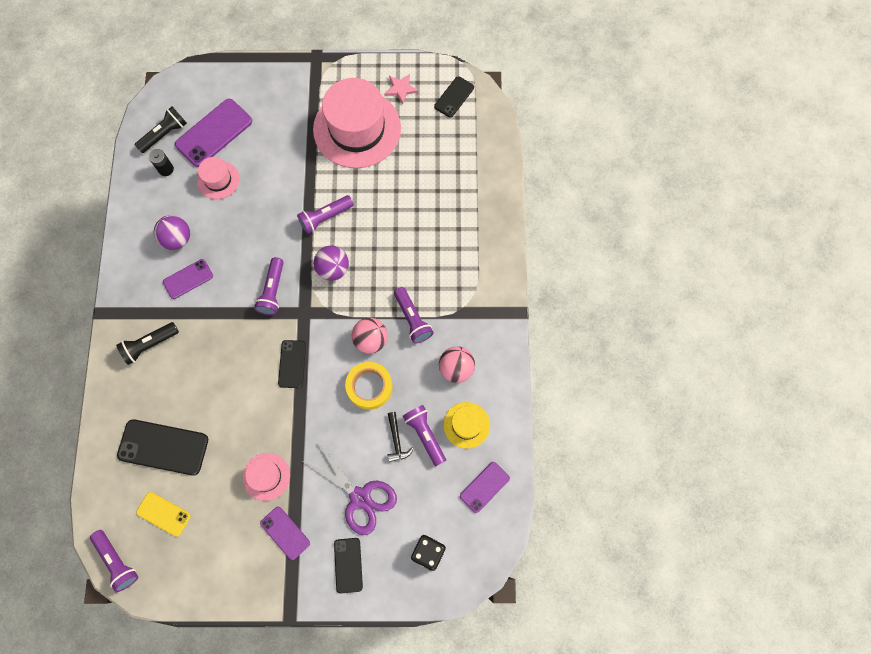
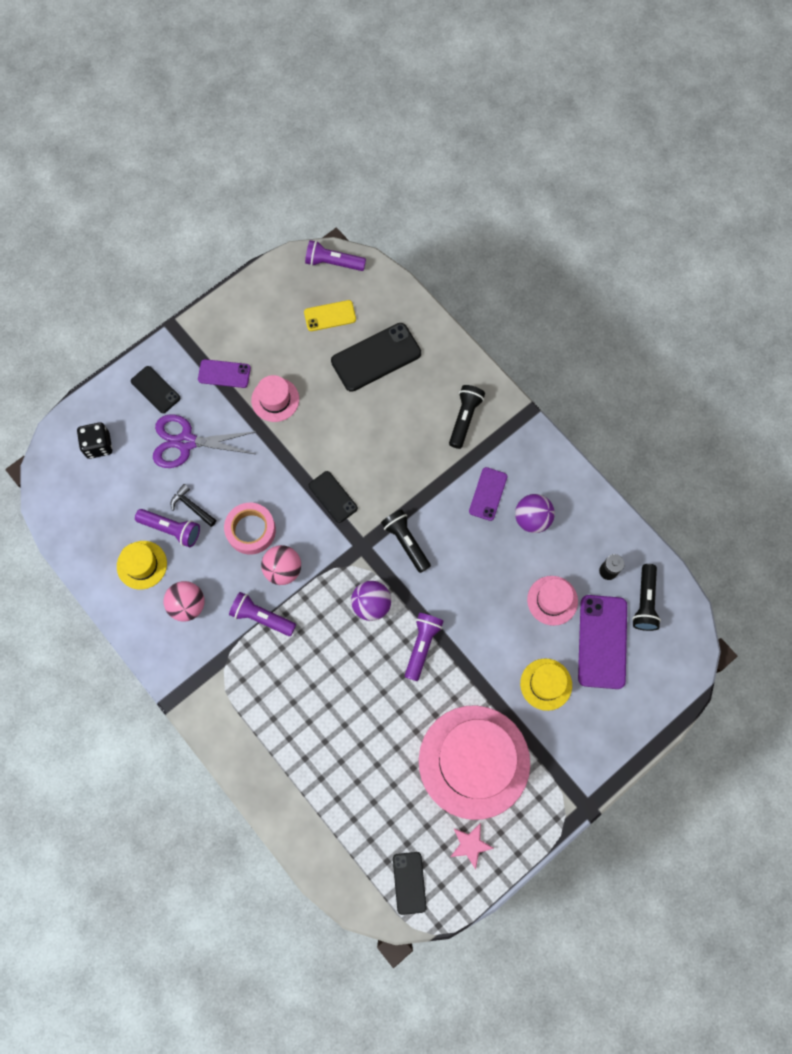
camera: 140 degrees right, 0 degrees up
purple flashlight [254,257,284,315] -> black flashlight [381,509,431,573]
yellow tape [345,362,393,410] -> pink tape [224,503,276,555]
purple phone [460,462,510,513] -> none
none -> yellow hat [520,658,572,711]

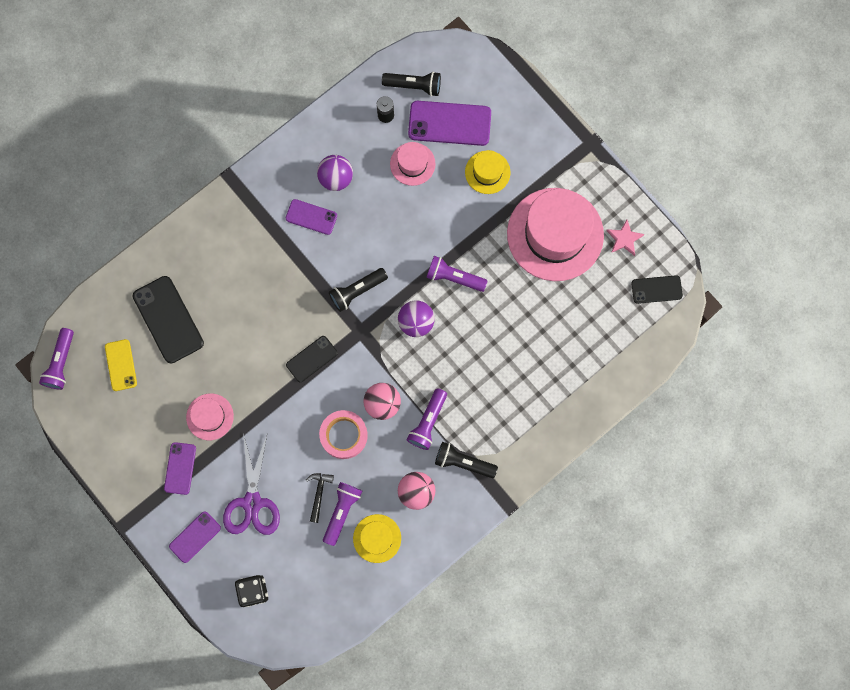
camera: 90 degrees left, 5 degrees up
black phone [131,366,180,413] -> purple phone [169,511,221,563]
black hammer [171,484,216,527] -> black hammer turned 150 degrees clockwise [306,473,334,523]
black flashlight [449,385,485,449] -> black flashlight moved to [435,442,498,478]

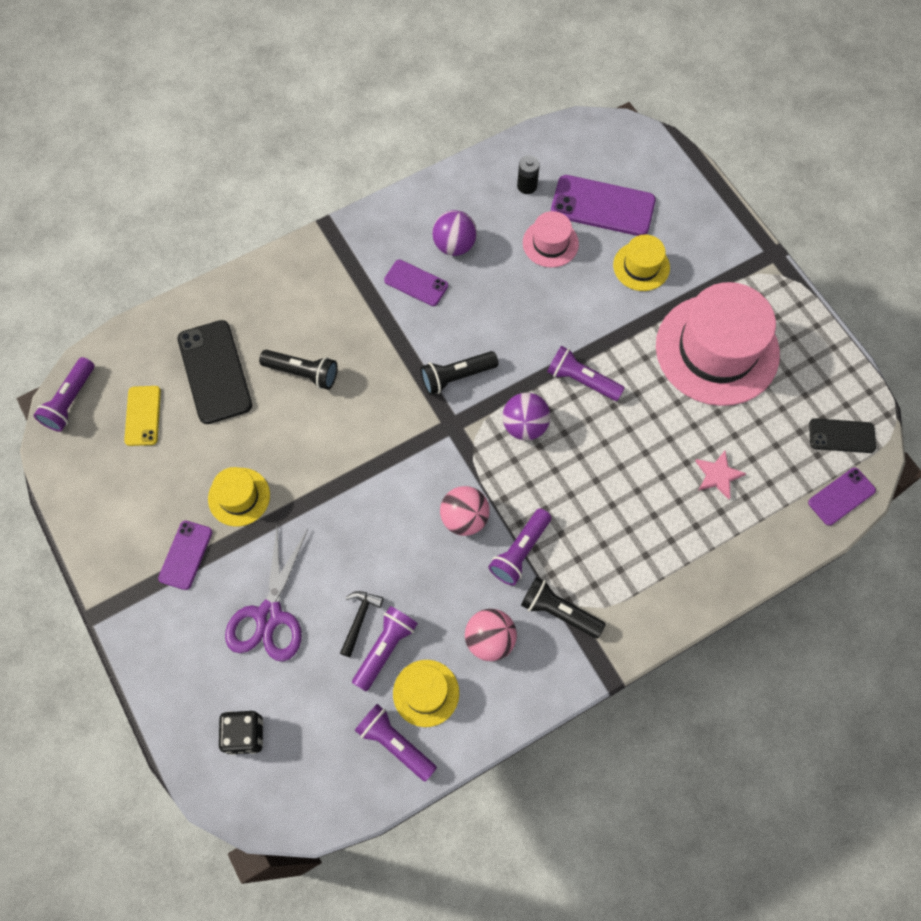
camera: 10 degrees right, 10 degrees down
purple phone [169,511,221,563] -> purple phone moved to [808,468,876,526]
pink hat [186,393,234,440] -> yellow hat [208,467,270,527]
black phone [286,336,338,382] -> none
pink tape [319,410,368,459] -> none
black flashlight [382,71,441,97] -> black flashlight moved to [259,350,338,390]
pink star [606,220,645,256] -> pink star moved to [695,451,746,499]
none -> purple flashlight [355,704,437,782]

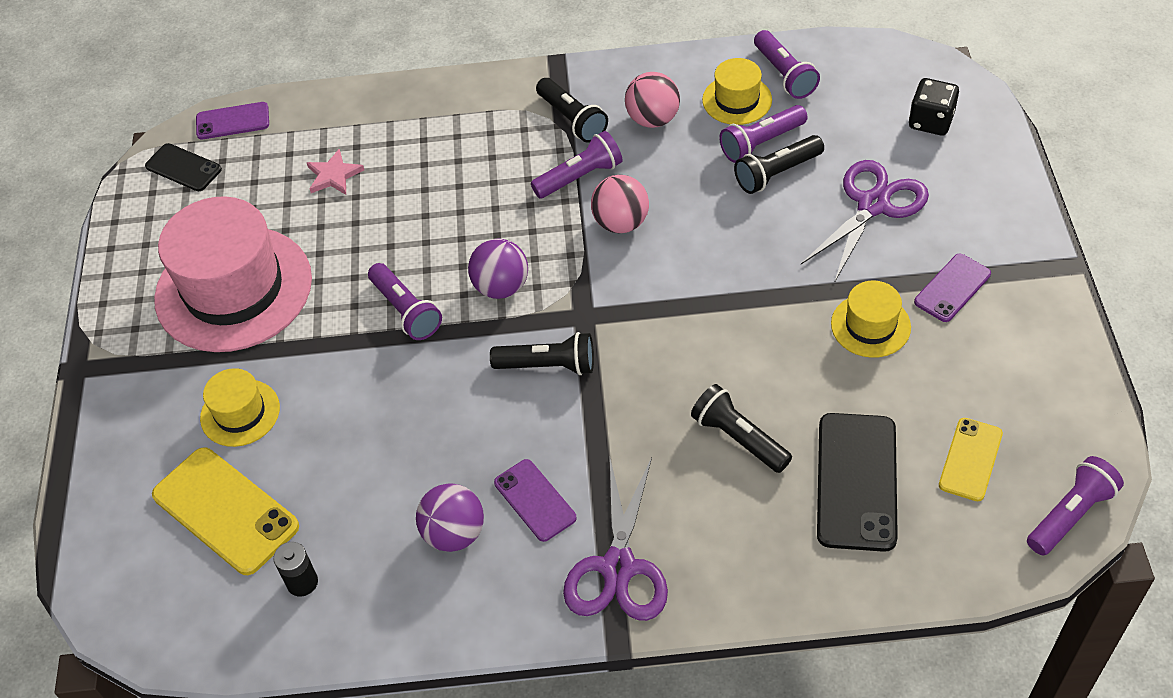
camera: 150 degrees left, 15 degrees down
black hammer [340,591,384,657] -> black flashlight [734,135,824,194]
pink hat [523,211,579,268] -> none
purple phone [551,175,656,236] -> yellow phone [152,447,299,575]
none -> purple scissors [563,458,668,621]

